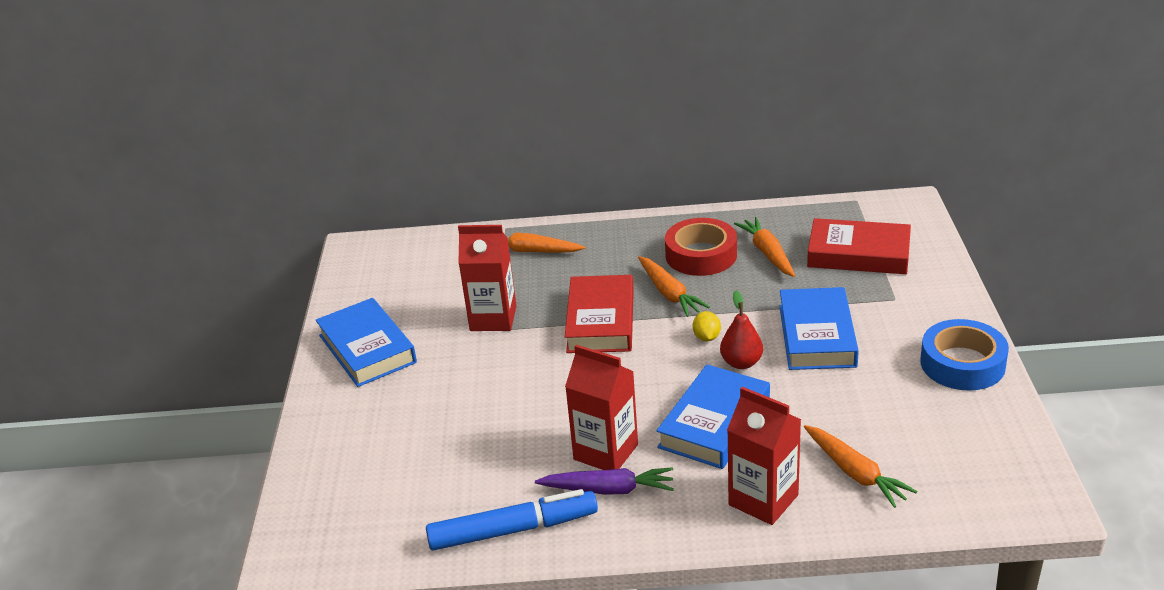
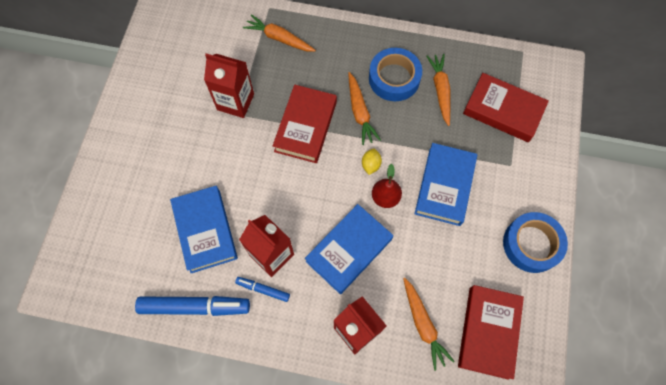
camera: 10 degrees right, 35 degrees up
blue book [316,298,417,387] -> blue book moved to [170,186,238,273]
purple carrot [535,467,674,495] -> blue marker [235,277,290,302]
red tape [665,218,737,276] -> blue tape [369,48,422,101]
none -> red book [458,285,524,380]

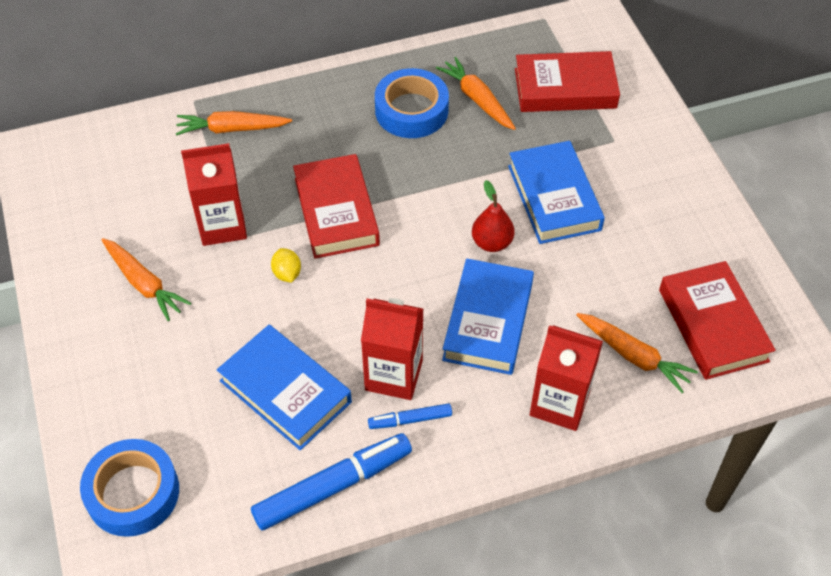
camera: 30 degrees left, 15 degrees down
orange carrot [348,72,381,145] -> orange carrot moved to [101,238,191,321]
yellow lemon [362,148,382,175] -> yellow lemon moved to [271,248,301,283]
blue tape [503,212,568,273] -> blue tape moved to [80,439,179,537]

